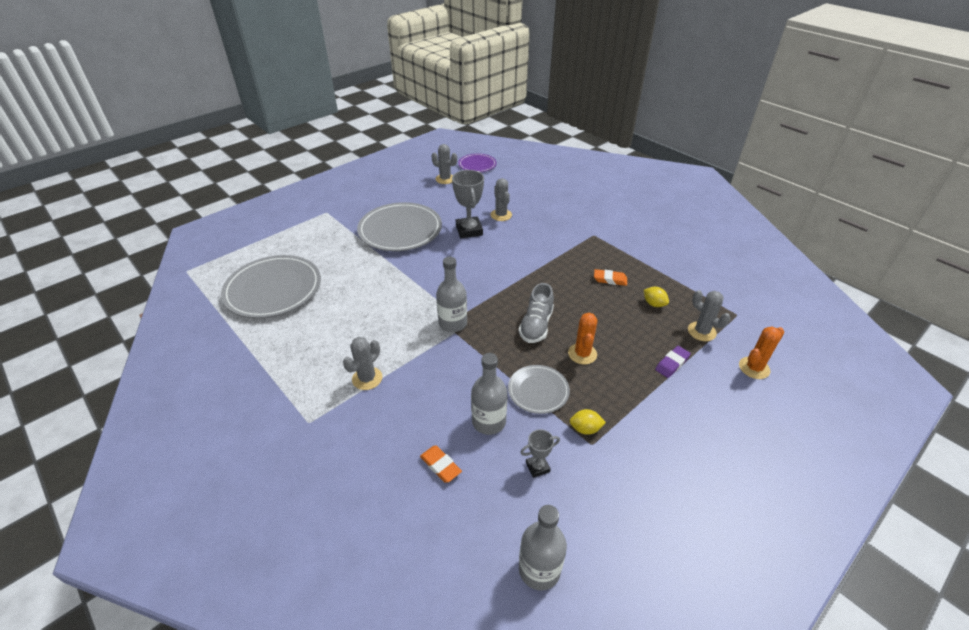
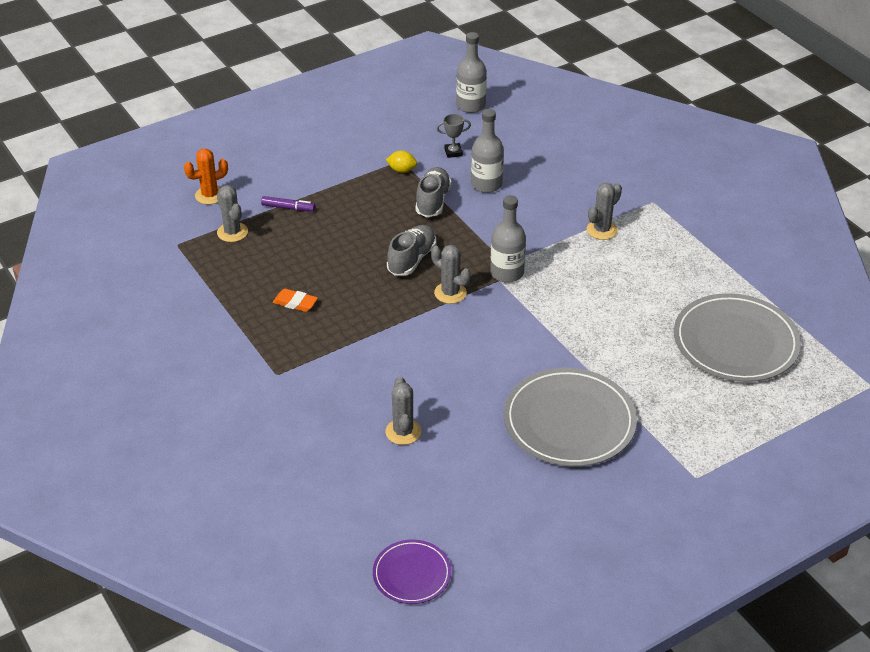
camera: 170 degrees left, 0 degrees up
orange eraser [420,446,462,483] -> none
grey cactus [431,144,457,184] -> grey cactus moved to [431,245,471,304]
grey trophy [452,170,484,238] -> none
grey plate [508,365,570,414] -> grey shoe [415,167,452,217]
orange cactus [568,313,598,365] -> none
yellow lemon [644,287,669,307] -> none
purple eraser [655,346,691,378] -> purple marker [261,196,315,211]

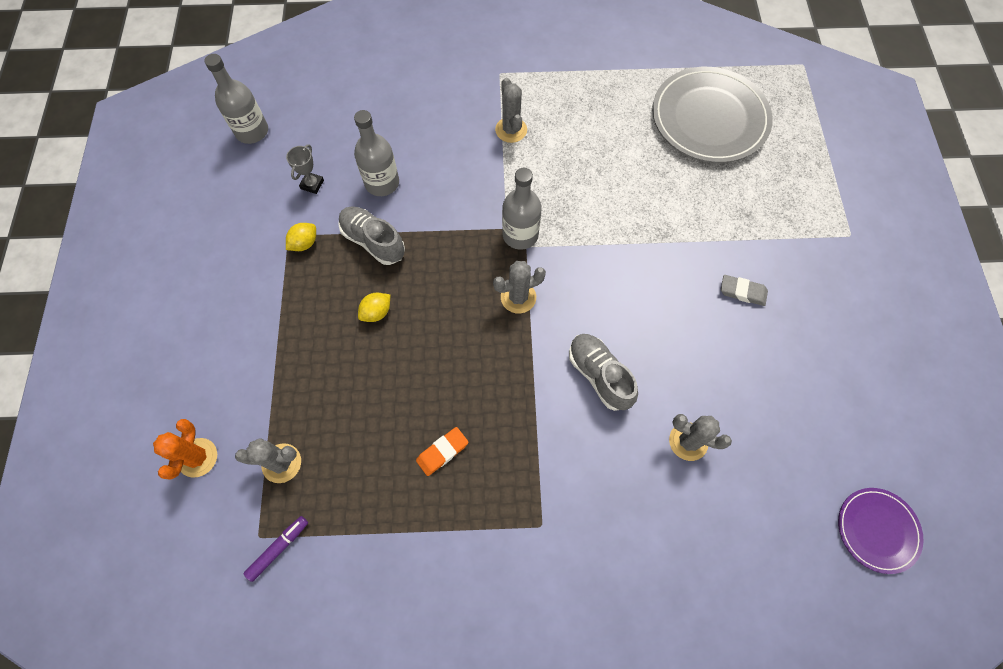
camera: 60 degrees left, 25 degrees up
purple marker [261,196,315,211] -> purple marker moved to [244,516,308,582]
grey shoe [387,225,436,276] -> grey shoe moved to [569,334,638,411]
grey plate [504,368,637,467] -> grey eraser [721,275,768,306]
none -> yellow lemon [358,293,390,322]

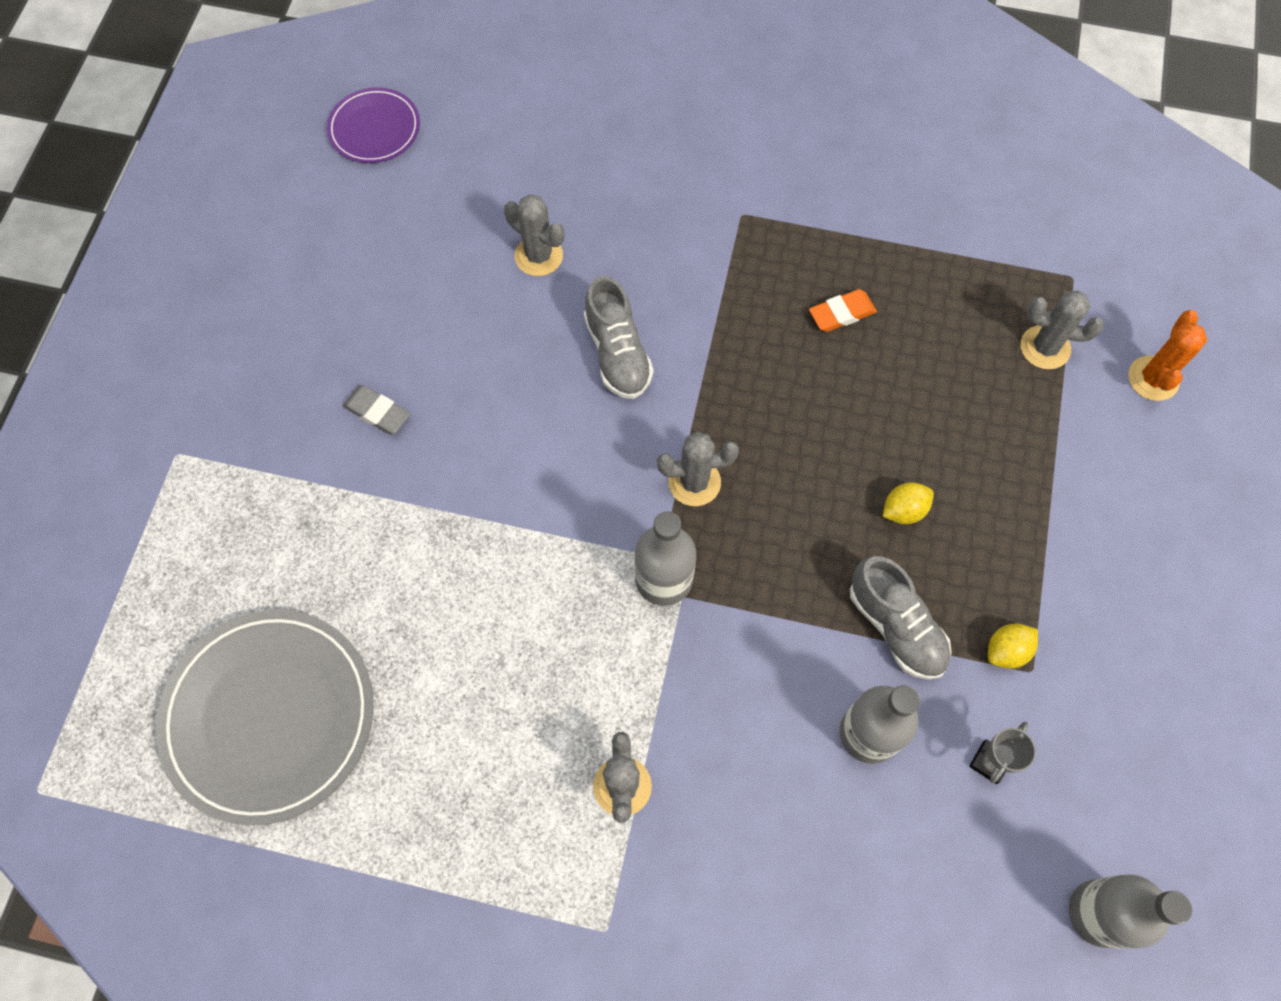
camera: 165 degrees left, 0 degrees up
purple marker [244,516,308,582] -> none

